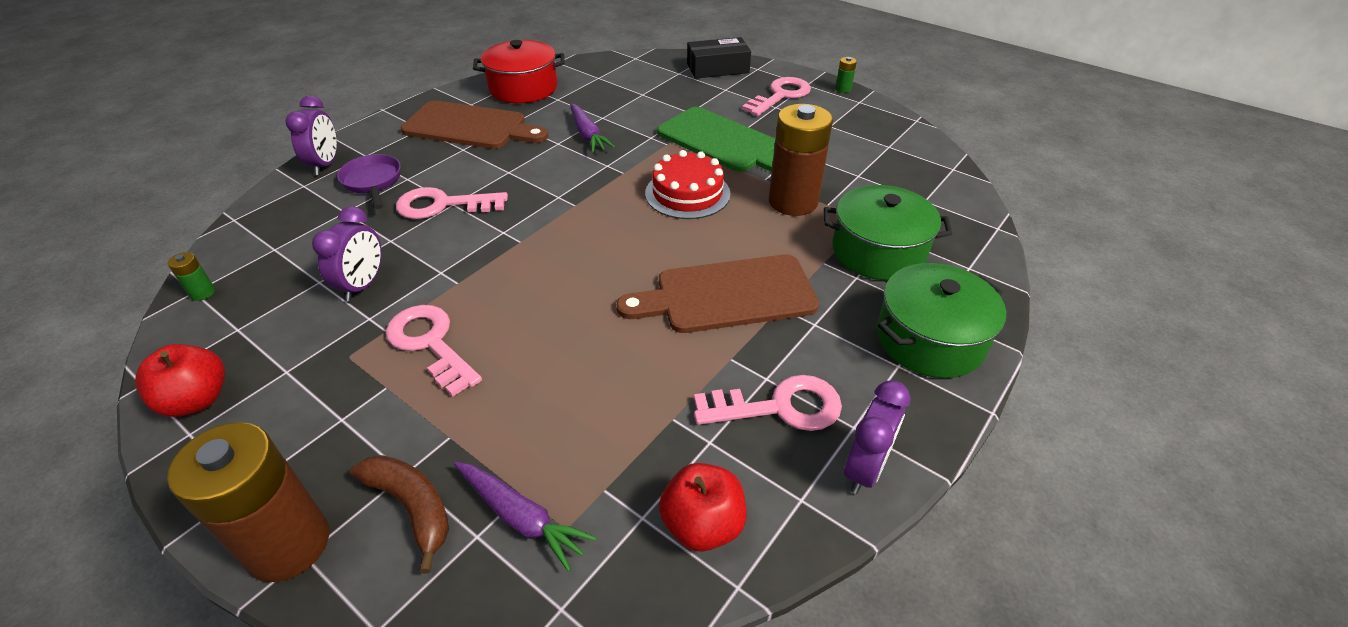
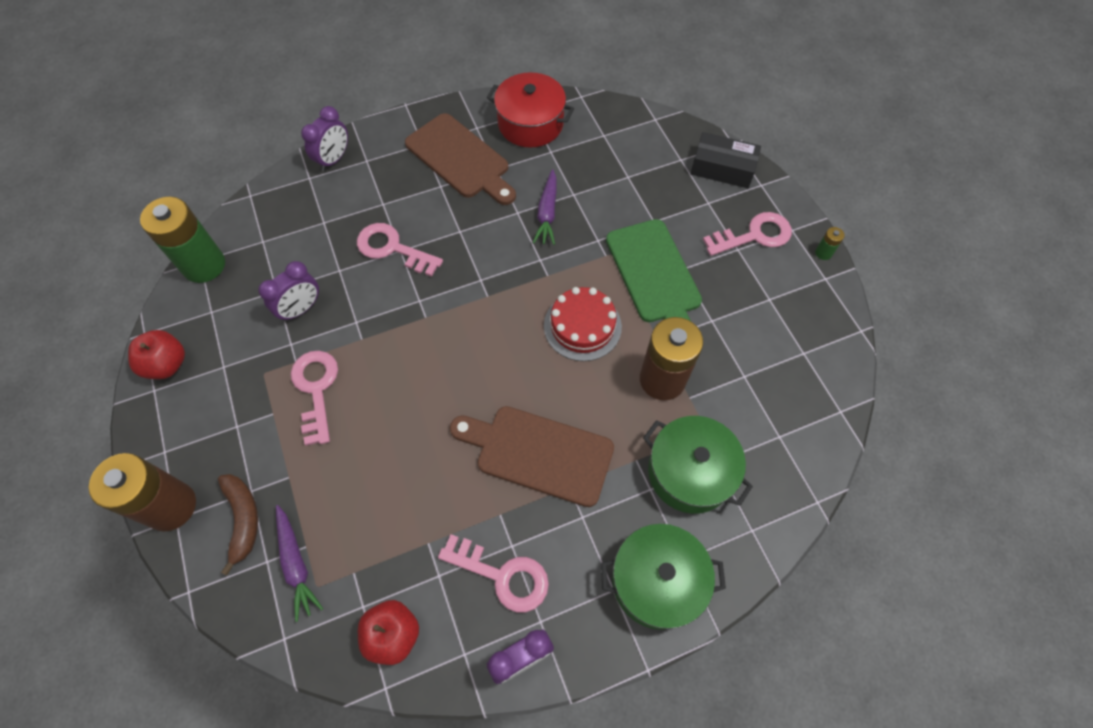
camera: 30 degrees right, 20 degrees up
green battery [168,252,215,301] -> green battery [140,197,225,283], size x2.49
purple pan [337,154,401,209] -> none

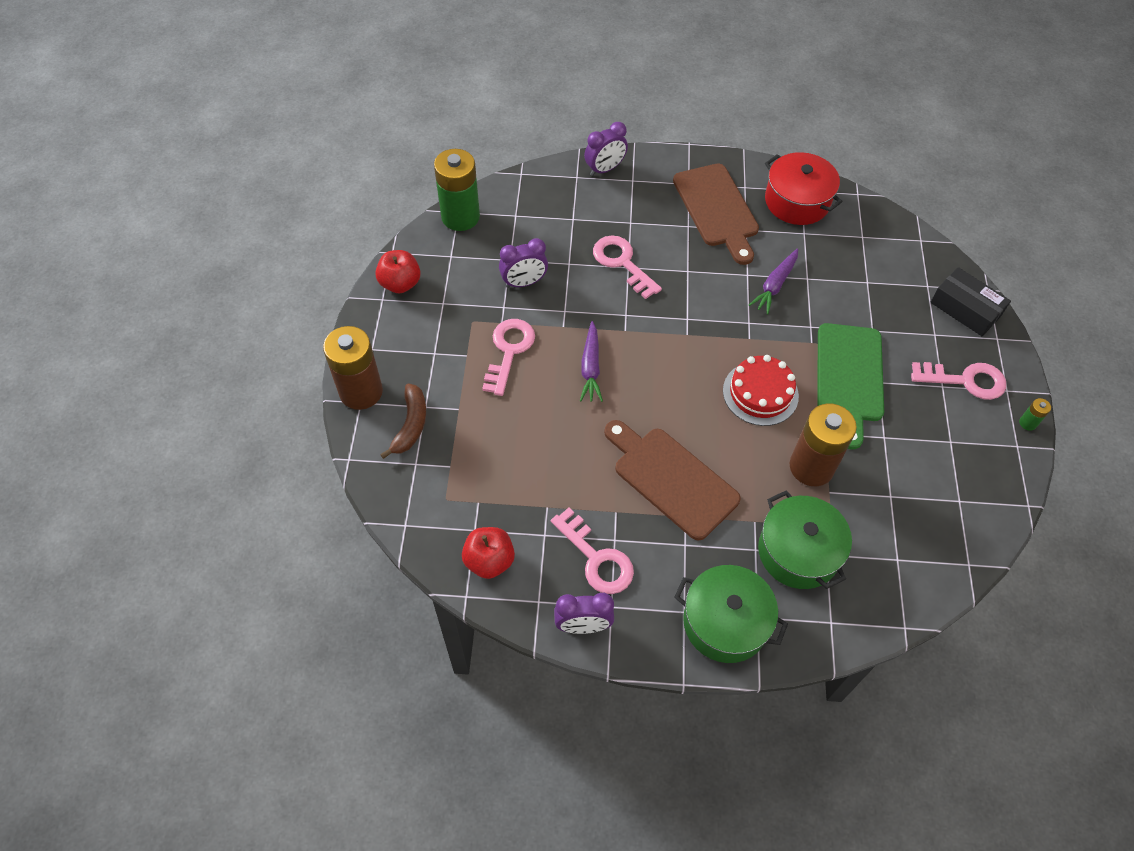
camera: 25 degrees right, 5 degrees down
purple carrot [276,505,323,622] -> purple carrot moved to [580,321,603,402]

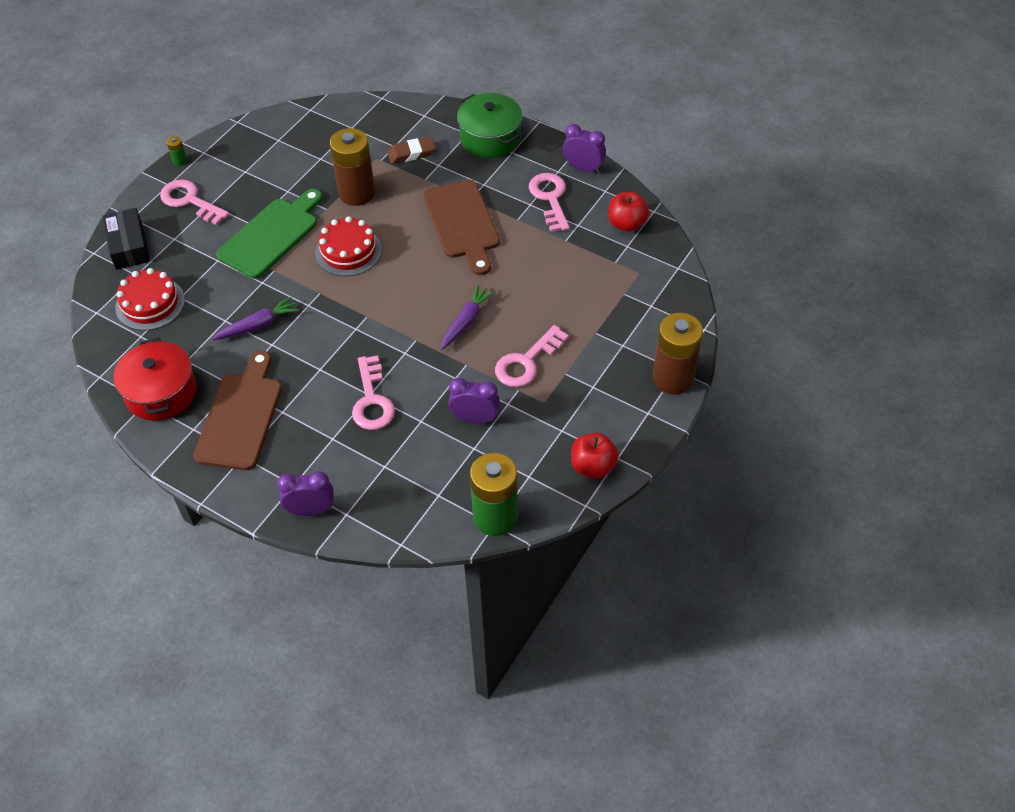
camera: 150 degrees left, 5 degrees down
brown banana [380,384,426,459] -> none
green pot [758,490,852,589] -> brown eraser [387,137,436,164]
none -> red cake [115,268,185,331]

